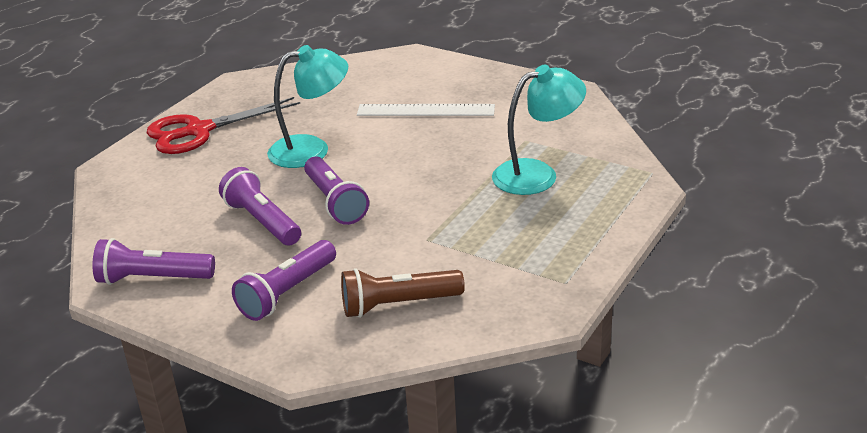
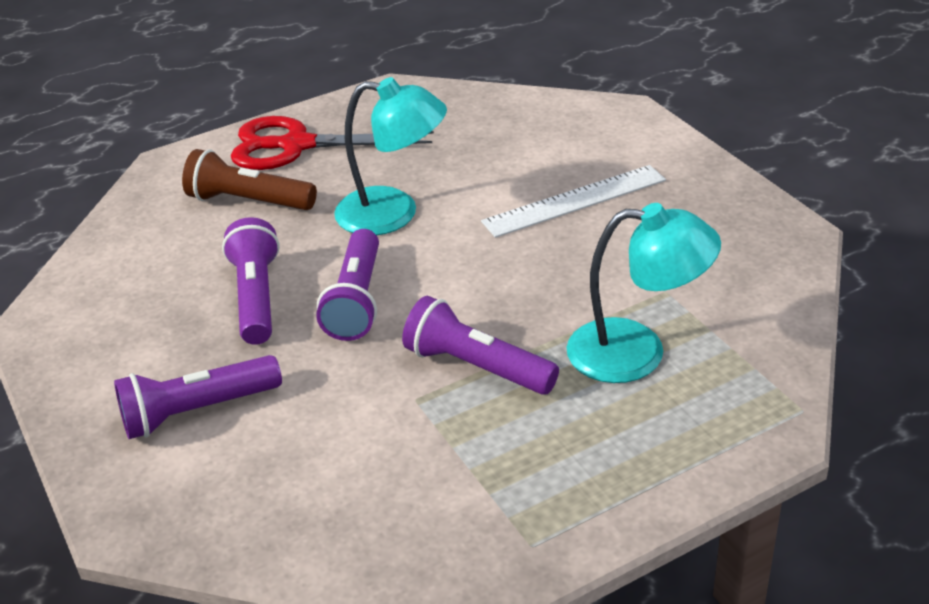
camera: 30 degrees right, 5 degrees up
purple flashlight [93,238,215,285] -> purple flashlight moved to [402,296,559,395]
brown flashlight [341,268,465,318] -> brown flashlight moved to [182,149,317,210]
white ruler [357,104,495,116] -> white ruler turned 60 degrees counterclockwise [481,165,666,238]

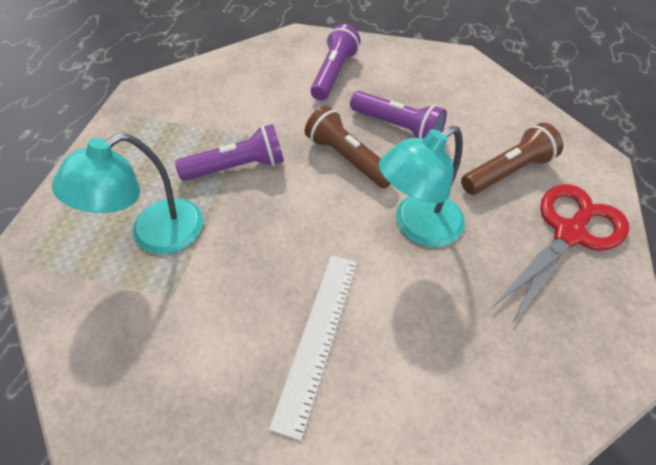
camera: 130 degrees right, 15 degrees up
purple flashlight [316,229,379,341] -> brown flashlight [305,106,390,188]

